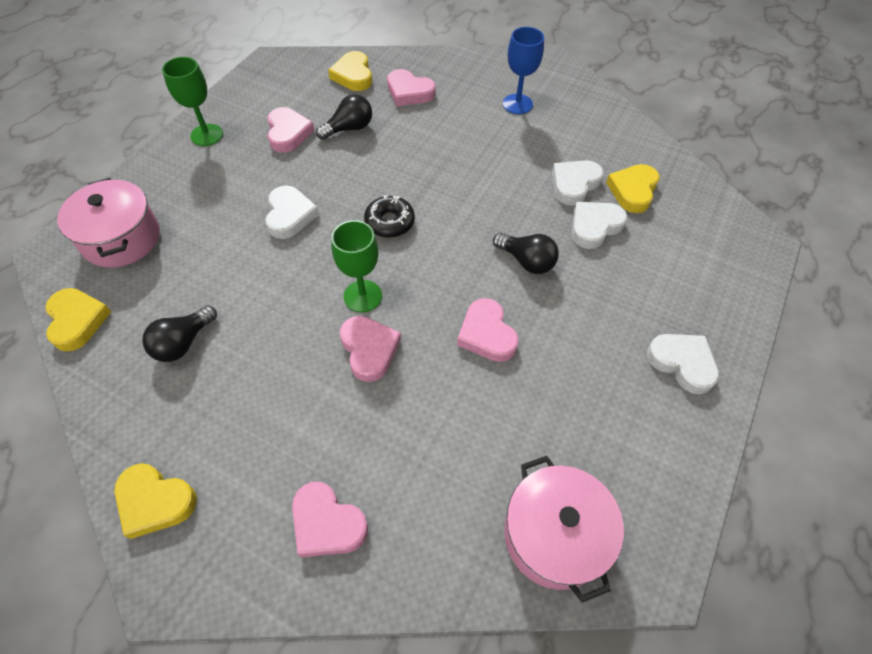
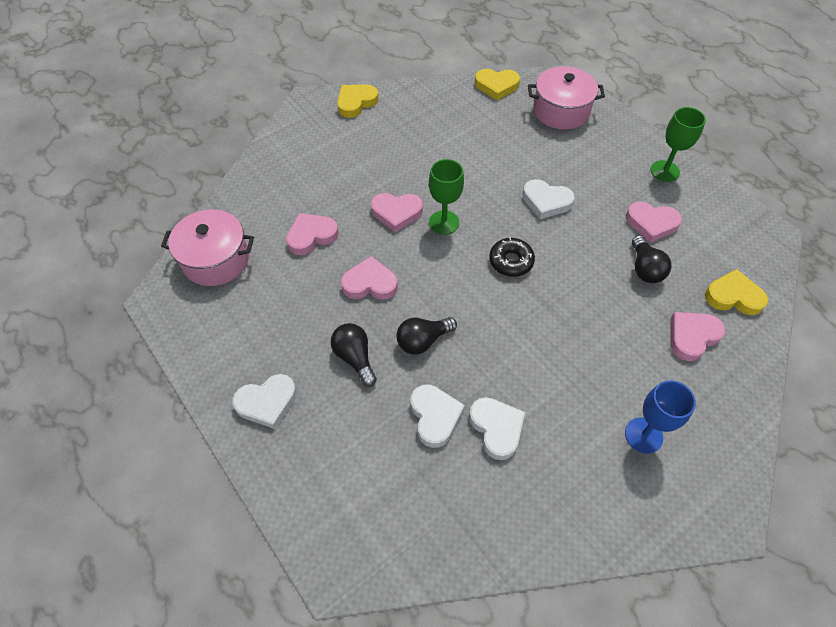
camera: 115 degrees right, 0 degrees up
black light bulb [142,305,217,362] -> black light bulb moved to [331,323,377,387]
pink heart [292,482,368,557] -> pink heart moved to [286,213,339,255]
yellow heart [606,164,659,213] -> none

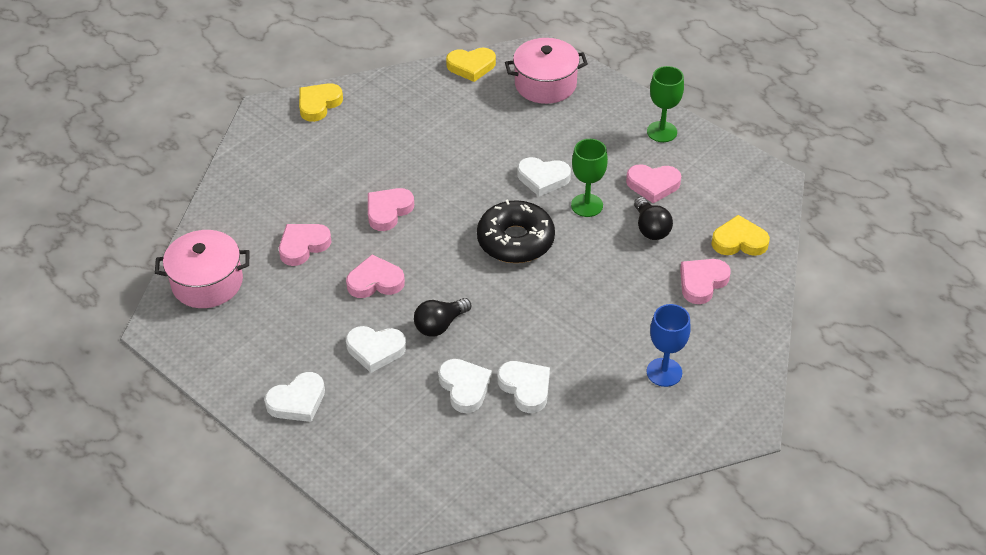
camera: 10 degrees left, 10 degrees down
black light bulb [331,323,377,387] -> white heart [346,326,406,373]
pink heart [371,193,423,232] -> pink heart turned 135 degrees clockwise [368,188,414,231]
green goblet [429,159,464,235] -> green goblet moved to [571,139,608,217]
black donut [489,237,535,277] -> black donut [477,199,555,263], size x1.68

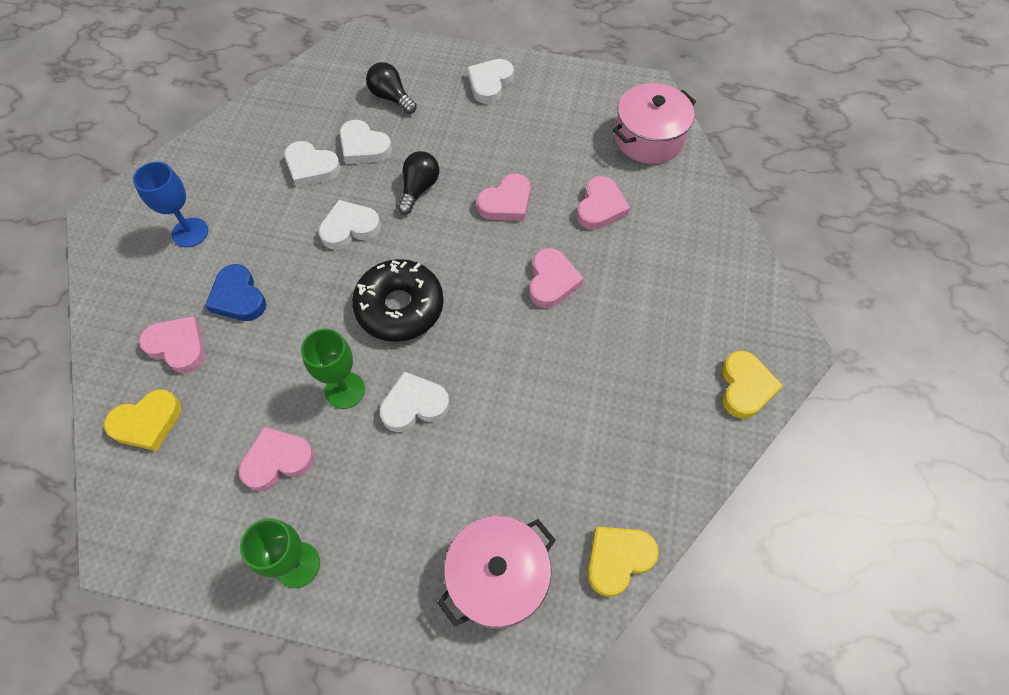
camera: 150 degrees right, 15 degrees up
white heart [346,326,406,373] -> white heart moved to [318,200,381,250]
black light bulb [634,197,673,240] -> black light bulb moved to [366,62,417,114]
pink heart [680,259,731,304] -> pink heart turned 75 degrees counterclockwise [139,316,205,373]
none -> blue heart [205,264,266,321]

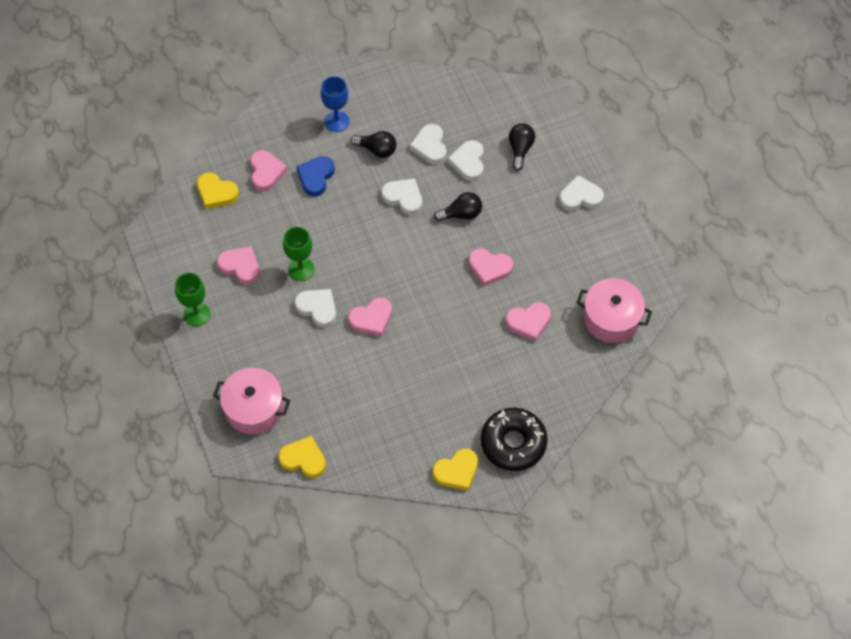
camera: 55 degrees right, 0 degrees up
black donut [352,259,444,342] -> black donut moved to [481,408,548,471]
pink heart [529,248,584,308] -> pink heart moved to [348,297,392,337]
none -> black light bulb [351,131,396,158]

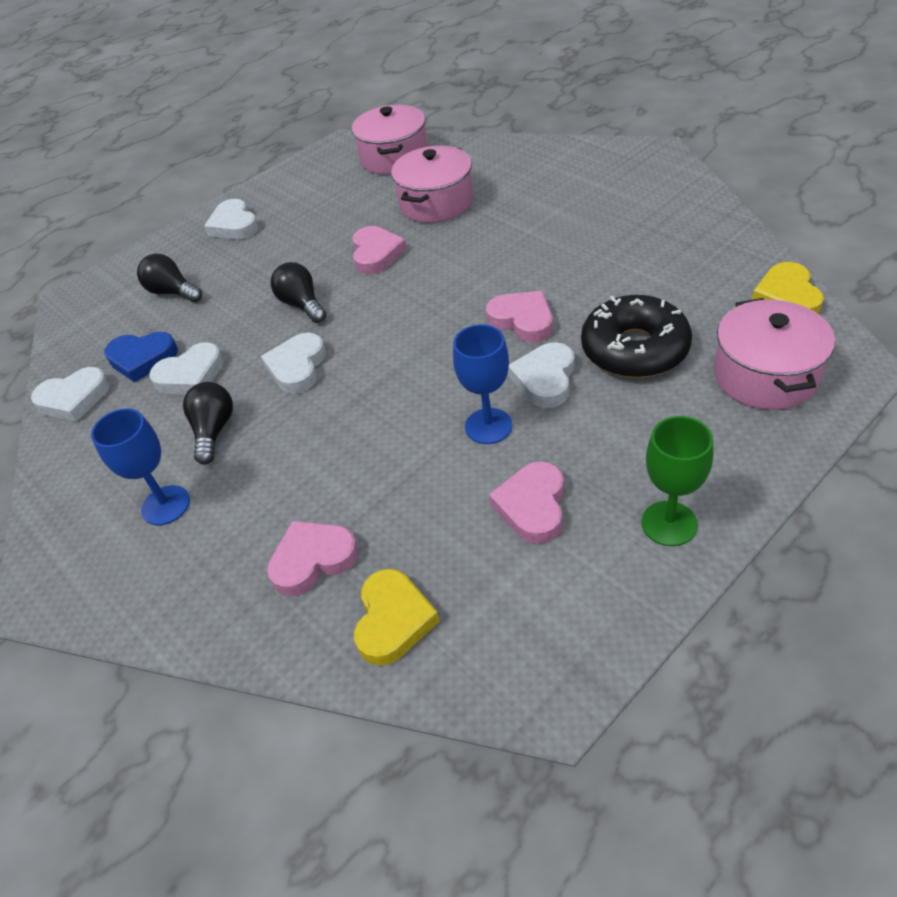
camera: 105 degrees left, 15 degrees down
green goblet [283,227,314,281] -> blue goblet [453,324,512,444]
blue heart [296,156,335,197] -> blue heart moved to [104,332,178,382]
yellow heart [433,448,478,491] -> none
white heart [448,140,484,181] -> white heart moved to [31,367,110,422]
black donut [481,408,548,471] -> black donut moved to [581,295,692,378]
pink heart [505,302,551,342] -> pink pot [391,146,473,223]
black light bulb [509,123,535,171] -> black light bulb turned 45 degrees clockwise [137,254,202,303]

